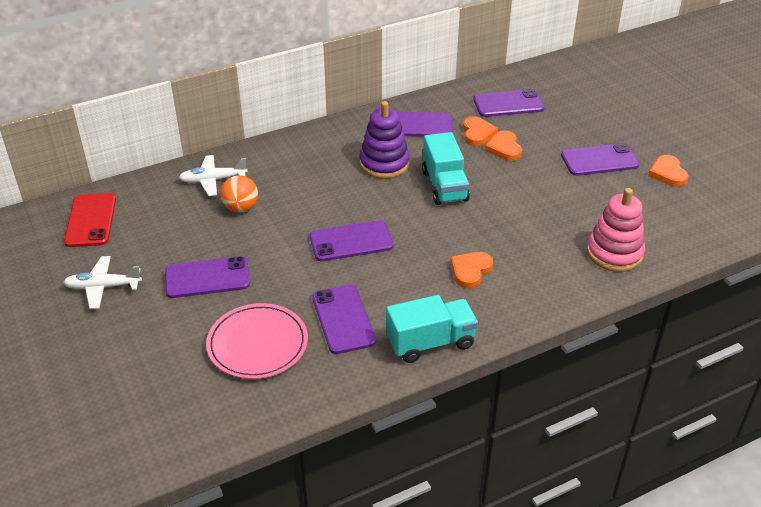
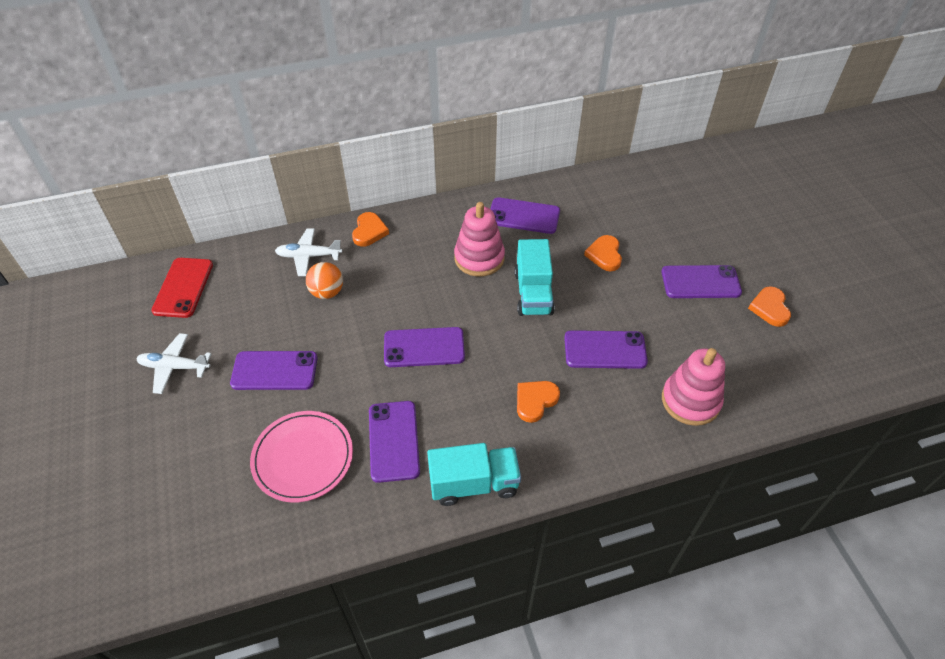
camera: 10 degrees right, 10 degrees up
purple stacking toy [359,101,410,179] -> pink stacking toy [454,202,505,276]
orange heart [463,116,498,146] -> orange heart moved to [352,212,389,247]
purple phone [473,89,545,117] -> purple phone moved to [564,330,648,369]

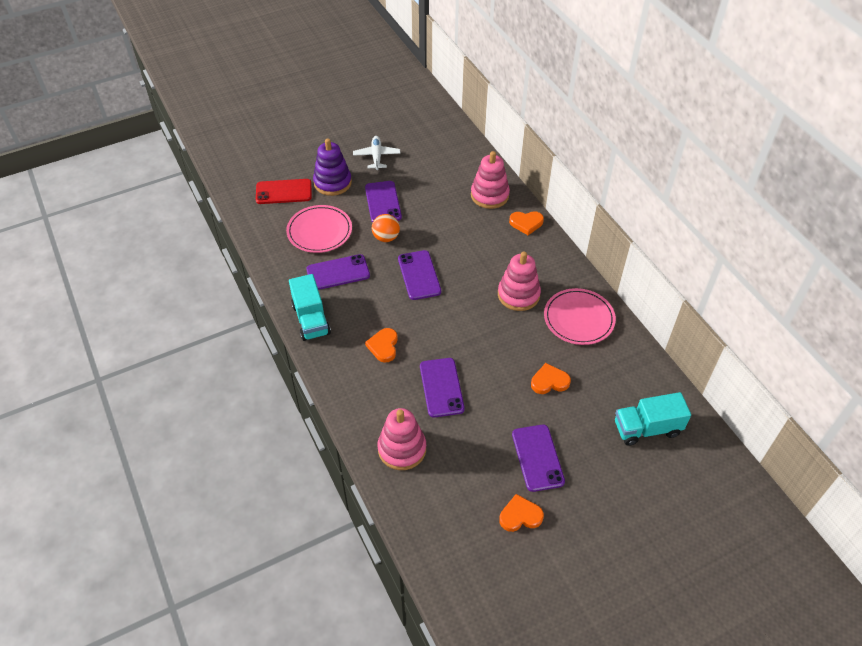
camera: 80 degrees right, 0 degrees up
red phone [151,258,213,318] -> red phone moved to [256,179,312,204]
white plane [275,228,342,276] -> pink stacking toy [471,151,510,209]
orange ball [306,262,343,299] -> orange ball moved to [372,214,400,242]
purple phone [490,197,560,234] -> pink plate [544,288,616,345]
turquoise truck [514,239,555,316] -> turquoise truck moved to [615,392,691,446]
orange heart [517,381,560,423] -> orange heart turned 120 degrees counterclockwise [365,328,398,363]
none -> purple stacking toy [313,138,352,196]

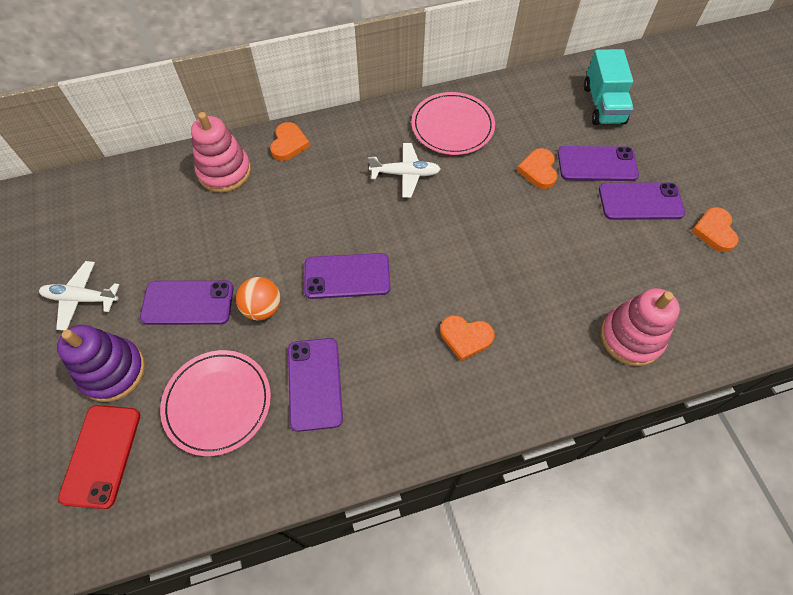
camera: 80 degrees left, 10 degrees up
turquoise truck [289,274,331,341] -> none
purple phone [420,358,465,418] -> purple phone moved to [558,146,639,181]
pink stacking toy [498,252,541,311] -> white plane [368,143,441,198]

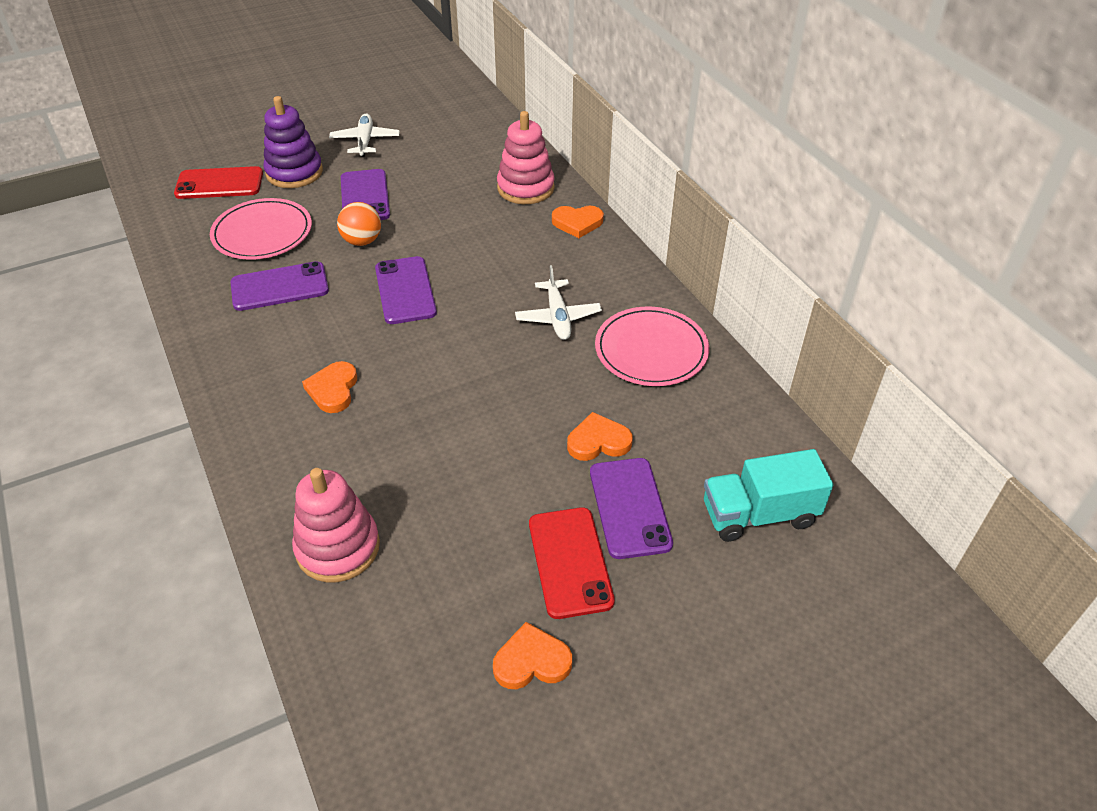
camera: 80 degrees right, 15 degrees down
purple phone [599,182,685,220] -> red phone [529,507,615,619]

